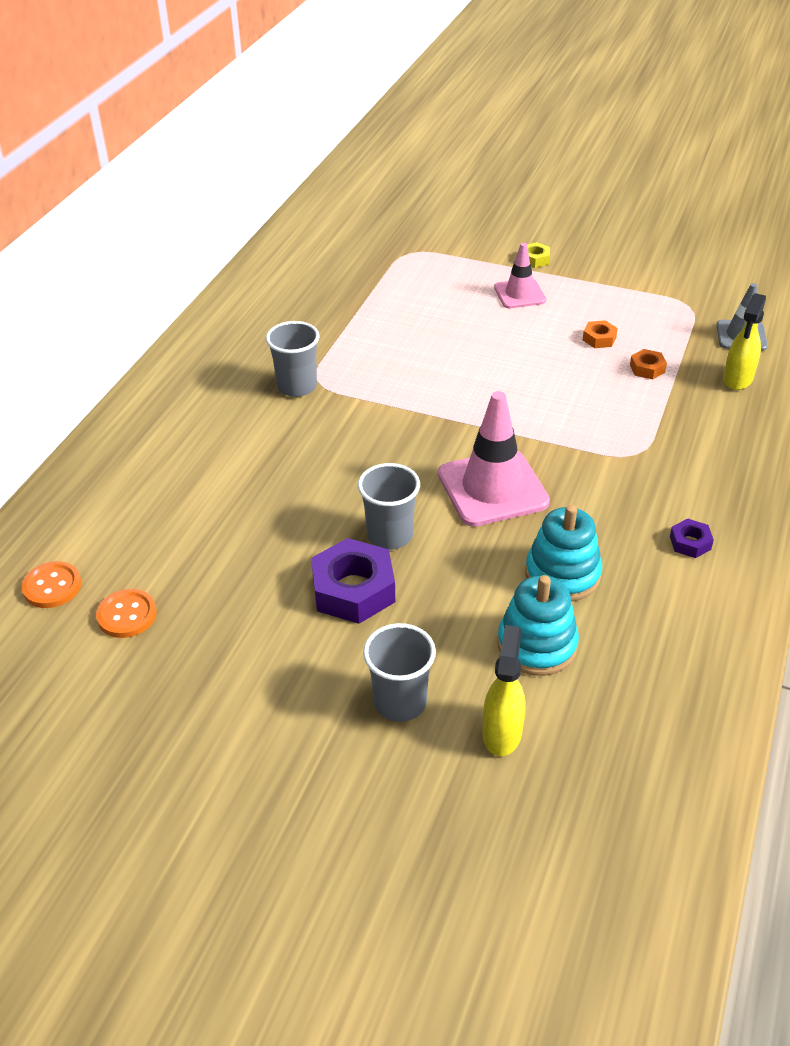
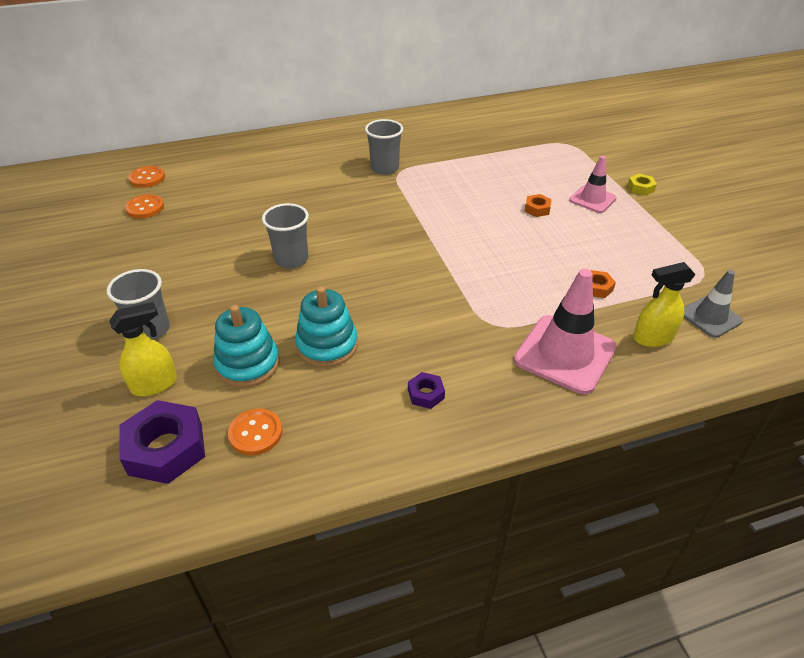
camera: 50 degrees right, 0 degrees up
purple nut [311,538,395,624] -> purple nut moved to [119,400,205,484]
pink traffic cone [438,391,550,527] -> pink traffic cone moved to [514,269,617,394]
orange nut [583,320,618,348] -> orange nut moved to [525,194,552,217]
none -> orange button [228,409,283,455]

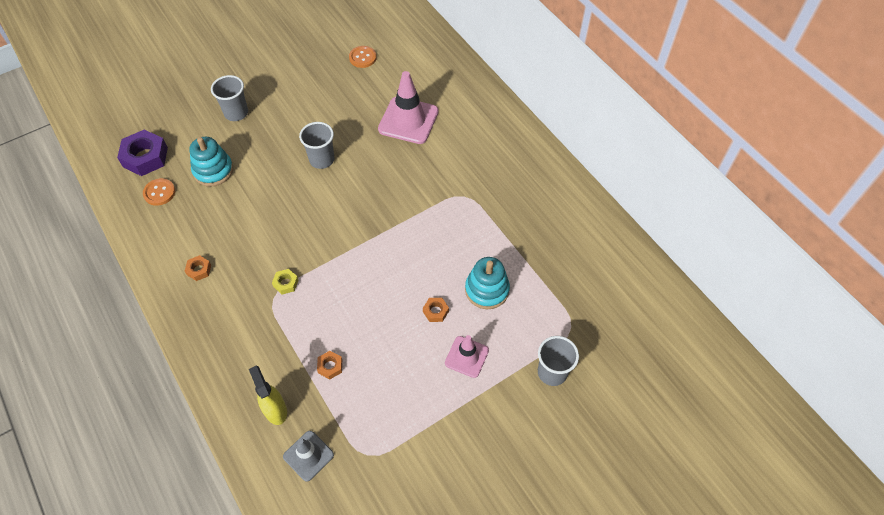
camera: 75 degrees right, 15 degrees up
yellow spray bottle [109,302,177,396] -> none
orange button [128,166,165,188] -> none
turquoise stacking toy [295,286,358,367] -> turquoise stacking toy moved to [465,257,510,309]
grey cup [365,119,403,175] -> grey cup moved to [538,336,579,386]
purple nut [408,372,445,409] -> orange nut [185,255,211,281]
pink traffic cone [514,269,617,394] -> pink traffic cone moved to [378,71,439,144]
yellow nut [628,174,657,195] -> yellow nut moved to [272,269,299,294]

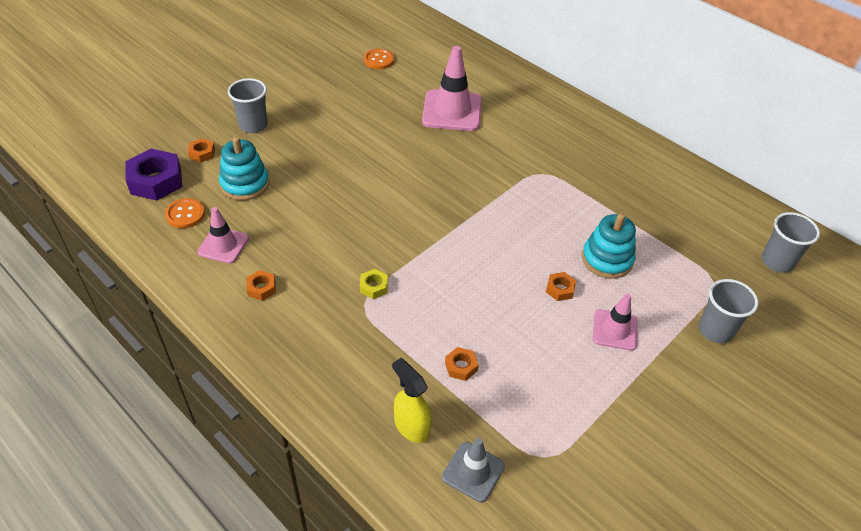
camera: 15 degrees left, 10 degrees down
grey cup [299,122,334,169] -> grey cup moved to [762,212,820,273]
none -> orange nut [188,138,215,163]
none -> pink traffic cone [197,207,249,264]

